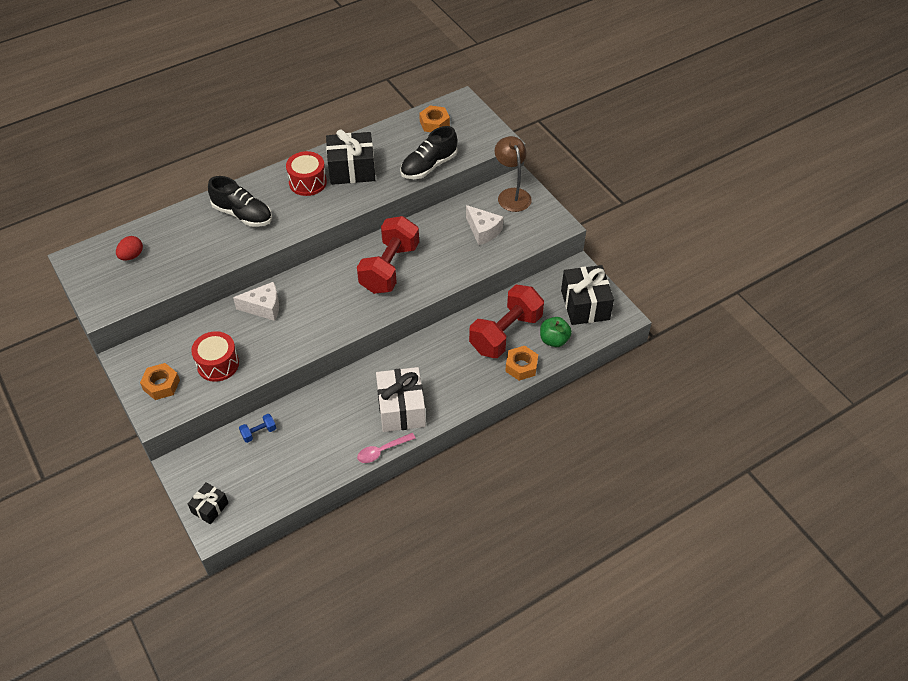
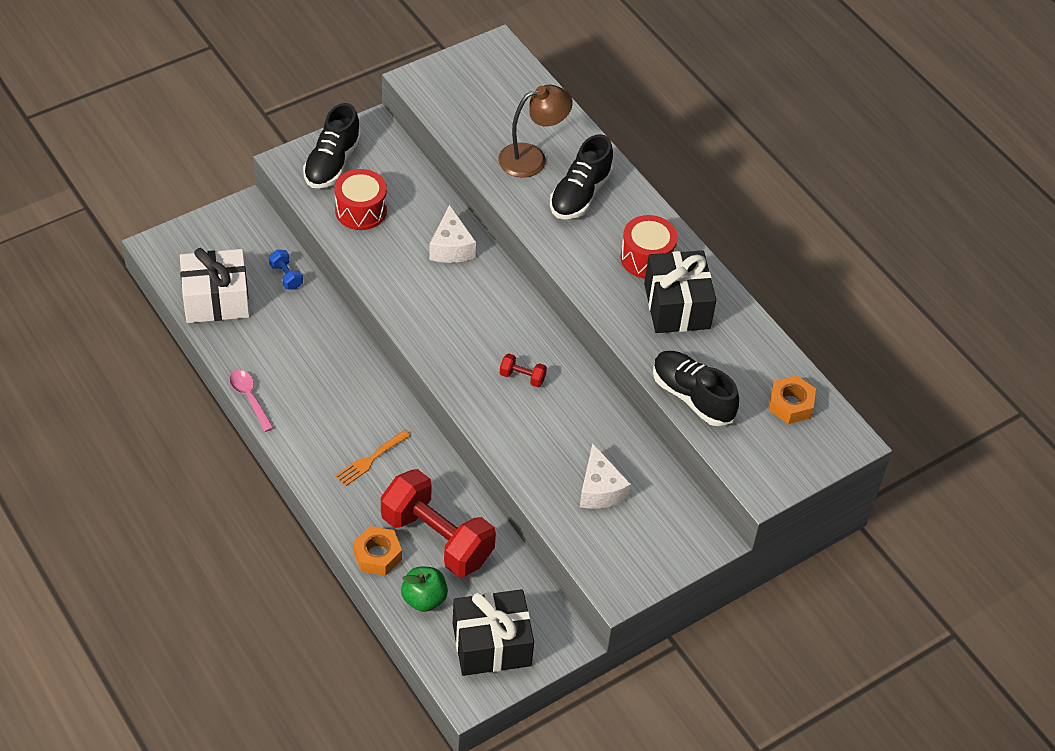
camera: 85 degrees right, 0 degrees up
red egg [116,236,143,261] -> none
orange nut [140,363,180,400] -> black shoe [303,103,361,188]
black gift [188,482,228,524] -> none
red dumbbell [357,216,419,294] -> red dumbbell [500,353,547,387], size x0.40
white gift [376,367,426,432] -> white gift moved to [180,248,250,323]
white cheese [466,205,503,245] -> white cheese turned 60 degrees counterclockwise [580,443,631,509]
brown lamp [495,136,532,212] -> brown lamp moved to [498,85,573,178]
none -> orange fork [336,430,411,486]

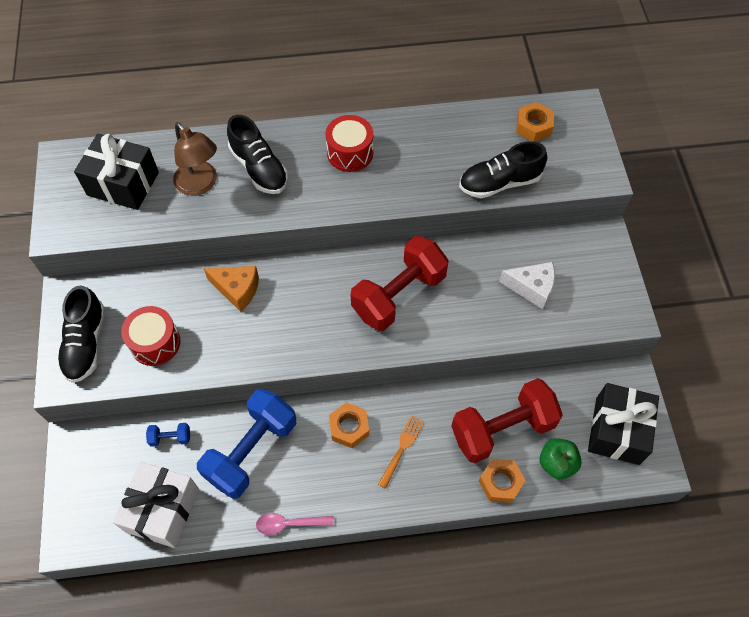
camera: 60 degrees left, 10 degrees up
black shoe [303,103,361,188] -> black shoe turned 45 degrees clockwise [57,285,105,383]
orange fork [336,430,411,486] -> orange fork turned 135 degrees counterclockwise [378,415,425,489]
white cheese [429,205,476,263] -> orange cheese [204,266,259,312]
brown lamp [498,85,573,178] -> brown lamp turned 135 degrees clockwise [173,122,217,196]
red dumbbell [500,353,547,387] -> red dumbbell [351,236,449,331], size x2.49
black gift [644,251,716,333] -> black gift moved to [74,134,159,210]
none -> blue dumbbell [197,388,296,499]
none -> orange nut [329,402,369,448]

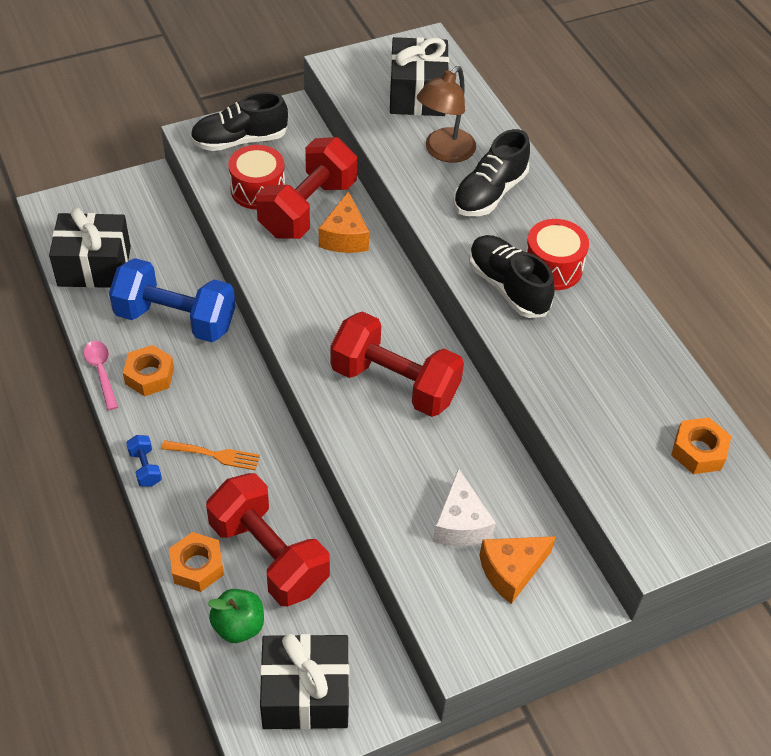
camera: 70 degrees right, 10 degrees down
white gift [113,462,199,548] -> black gift [49,208,131,288]
blue dumbbell [146,423,190,447] -> blue dumbbell moved to [126,435,162,487]
orange nut [329,402,369,448] -> orange nut moved to [123,345,174,396]
black shoe [459,141,547,198] -> black shoe moved to [469,235,555,318]
none -> red dumbbell [256,137,357,239]
none -> orange cheese [479,536,556,604]

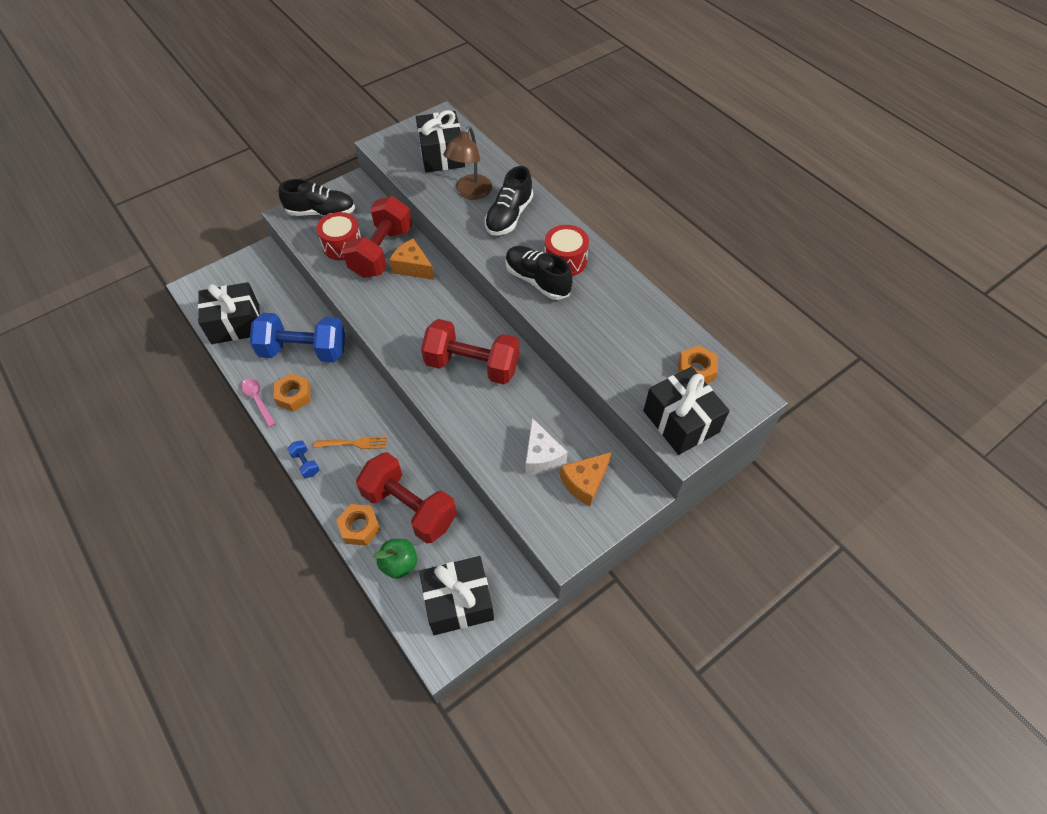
camera: 10 degrees left, 5 degrees up
black shoe [190,92,288,151] -> black shoe turned 150 degrees counterclockwise [279,179,355,216]
orange cheese [319,191,369,253] -> orange cheese turned 135 degrees clockwise [389,238,435,280]
none -> black gift [643,367,730,455]

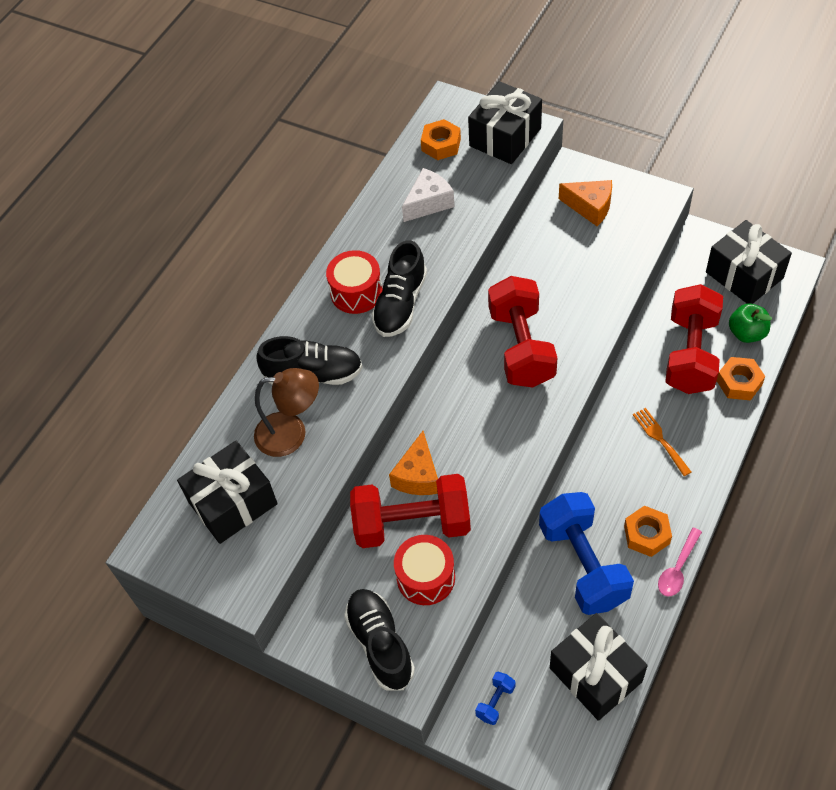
camera: 110 degrees left, 0 degrees up
blue dumbbell [287,441,320,478] -> blue dumbbell moved to [475,672,516,725]
white cheese [525,418,568,474] -> white cheese moved to [402,168,455,222]

